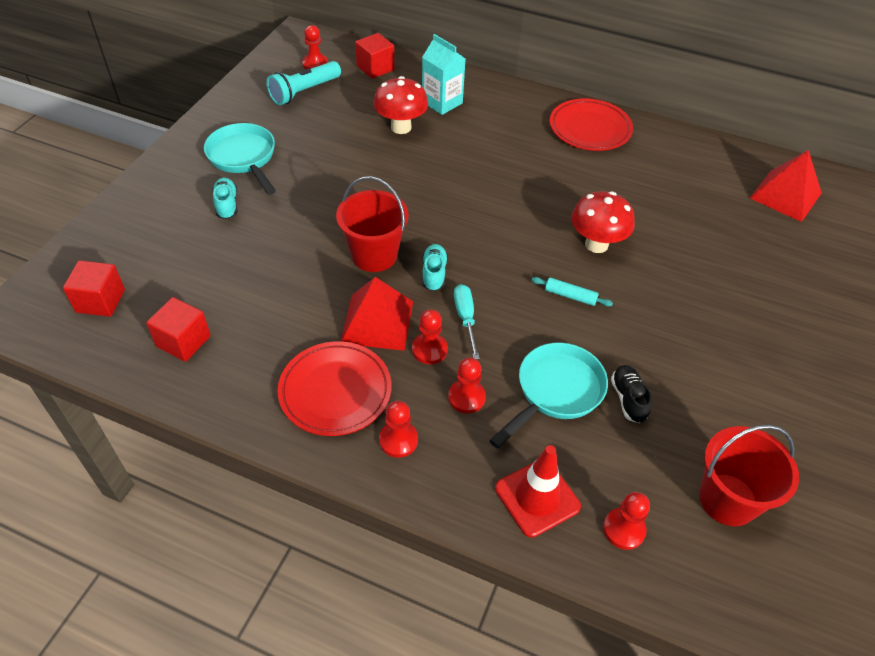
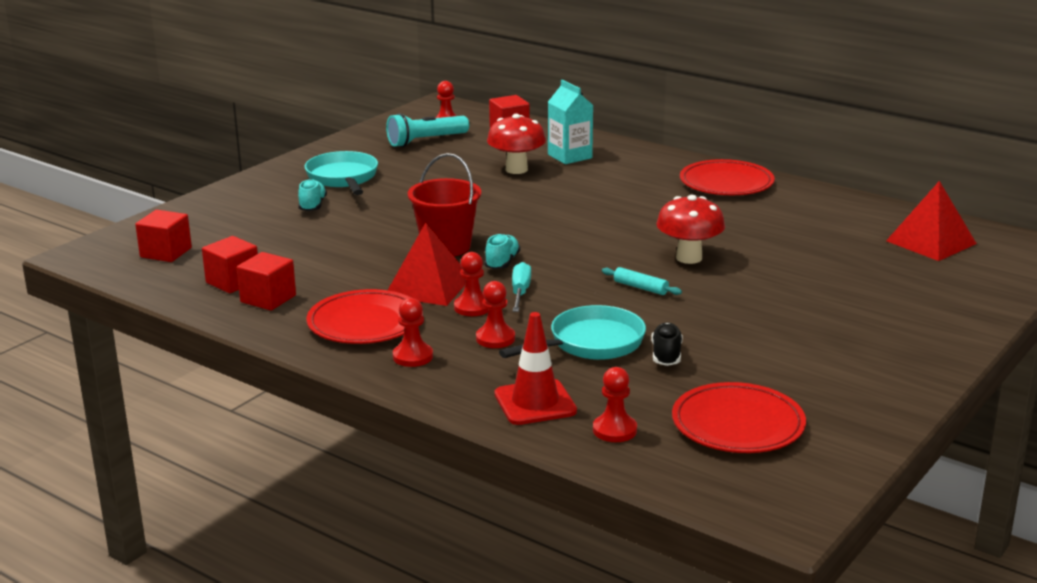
camera: 15 degrees right, 25 degrees down
red bucket [699,425,799,526] -> red plate [672,382,806,453]
none -> red cube [237,252,296,311]

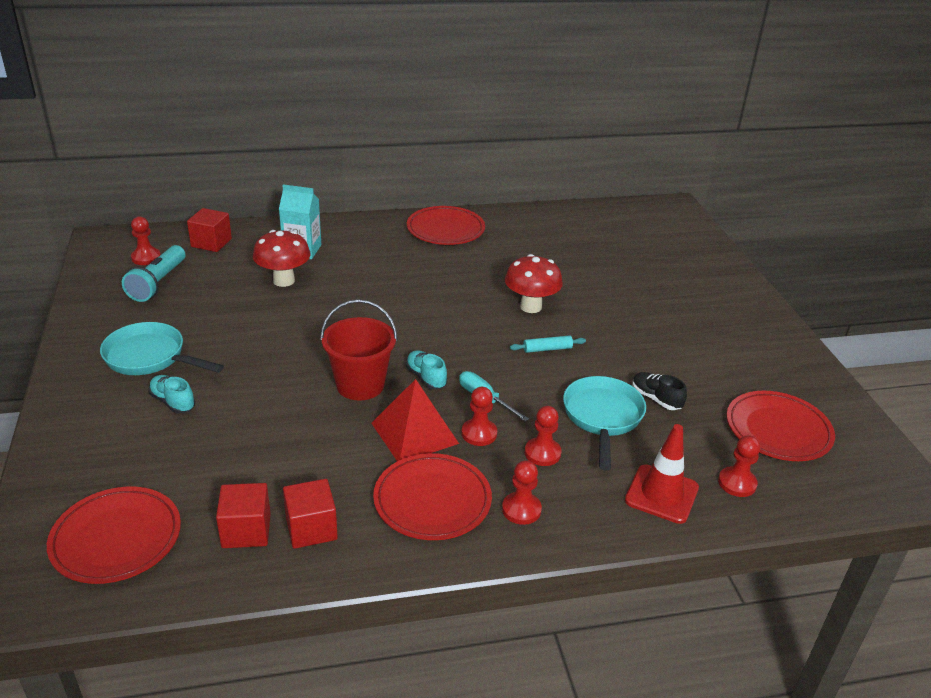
camera: 50 degrees left, 10 degrees up
red cube [135,210,192,262] -> red plate [47,487,181,584]
red pyramid [886,181,977,261] -> none

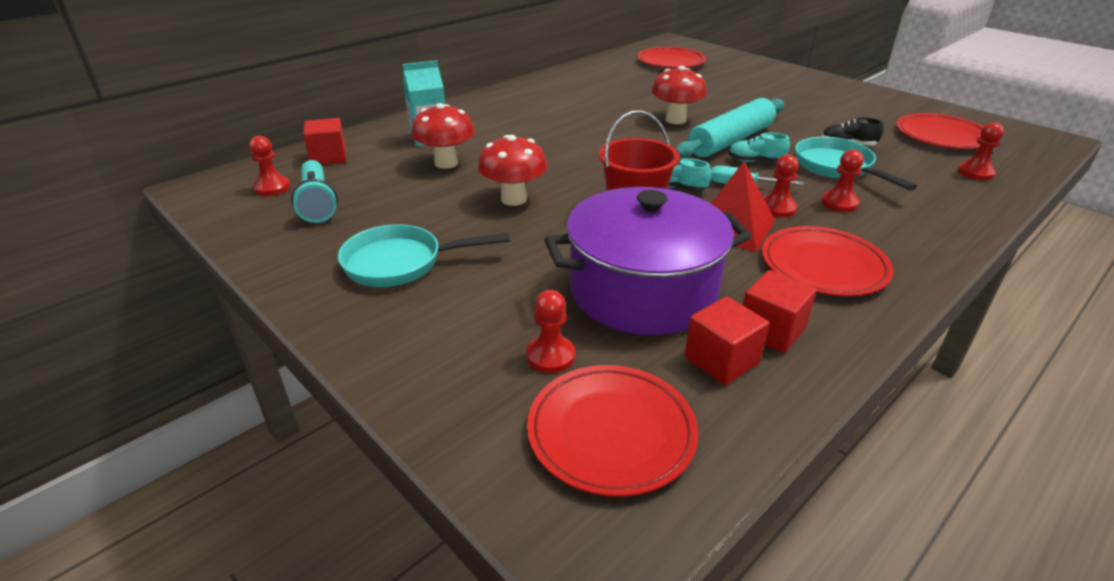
camera: 30 degrees left, 0 degrees up
turquoise shoe [148,375,195,414] -> turquoise shoe moved to [728,133,790,162]
red plate [407,206,485,245] -> red plate moved to [637,47,706,68]
red pawn [502,460,542,525] -> red pawn moved to [526,290,575,373]
turquoise rolling pin [510,335,586,353] -> turquoise rolling pin [676,98,784,158], size x2.45
red traffic cone [625,424,699,524] -> none
none -> red mushroom [478,135,547,206]
none -> purple pot [544,187,751,335]

